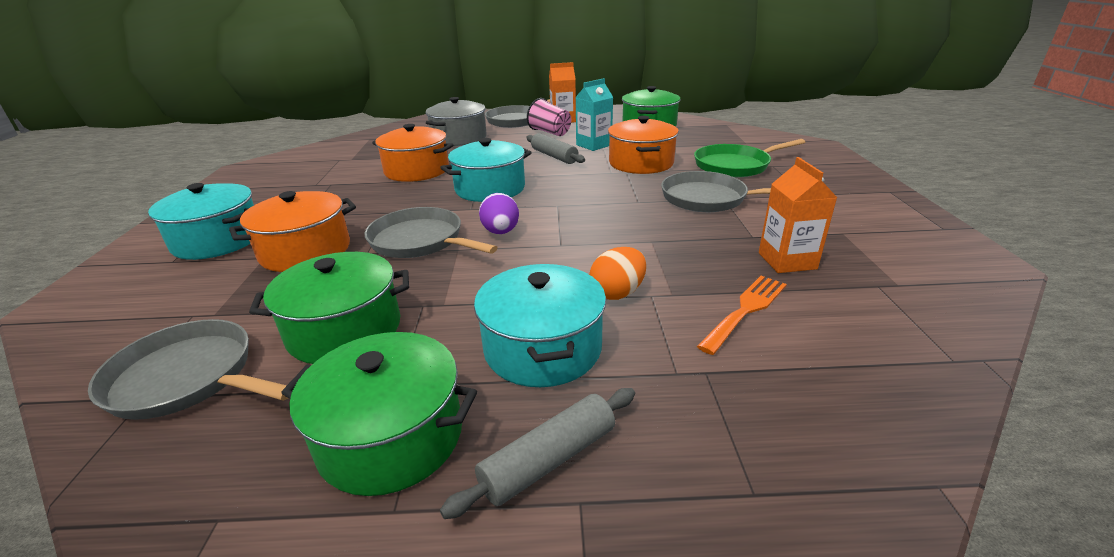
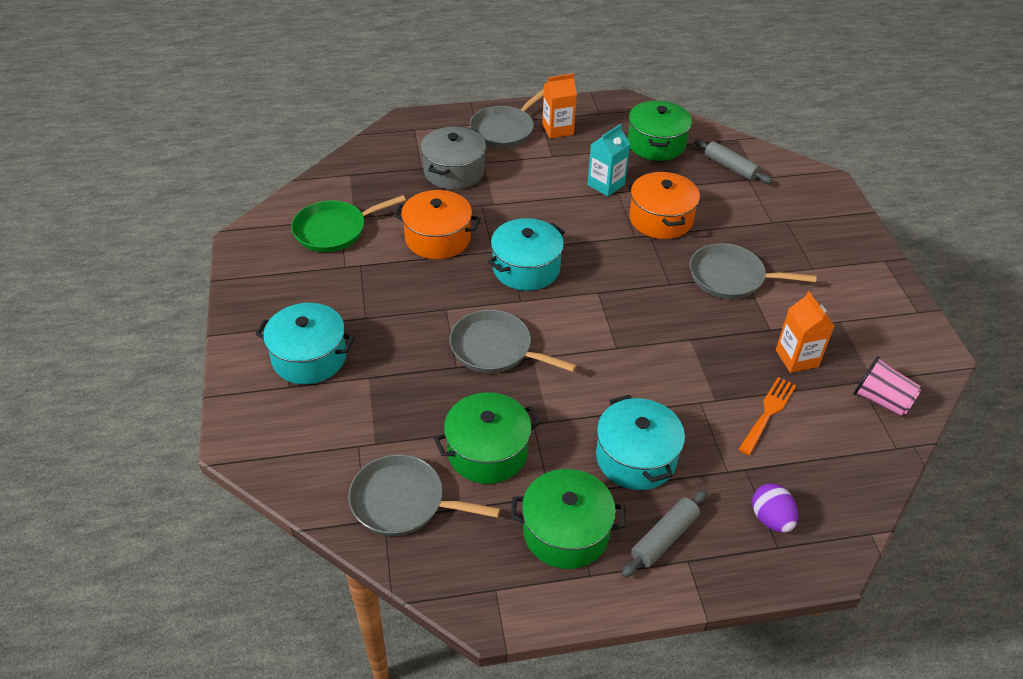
camera: 10 degrees left, 15 degrees up
orange pot [229,191,356,272] -> none
purple egg [479,193,519,234] -> purple egg moved to [752,483,798,533]
grey rolling pin [526,133,585,164] -> grey rolling pin moved to [695,139,772,184]
pink cup [527,98,571,136] -> pink cup moved to [853,356,921,417]
orange egg [589,247,646,300] -> none
green pan [694,139,805,177] -> green pan moved to [291,195,406,252]

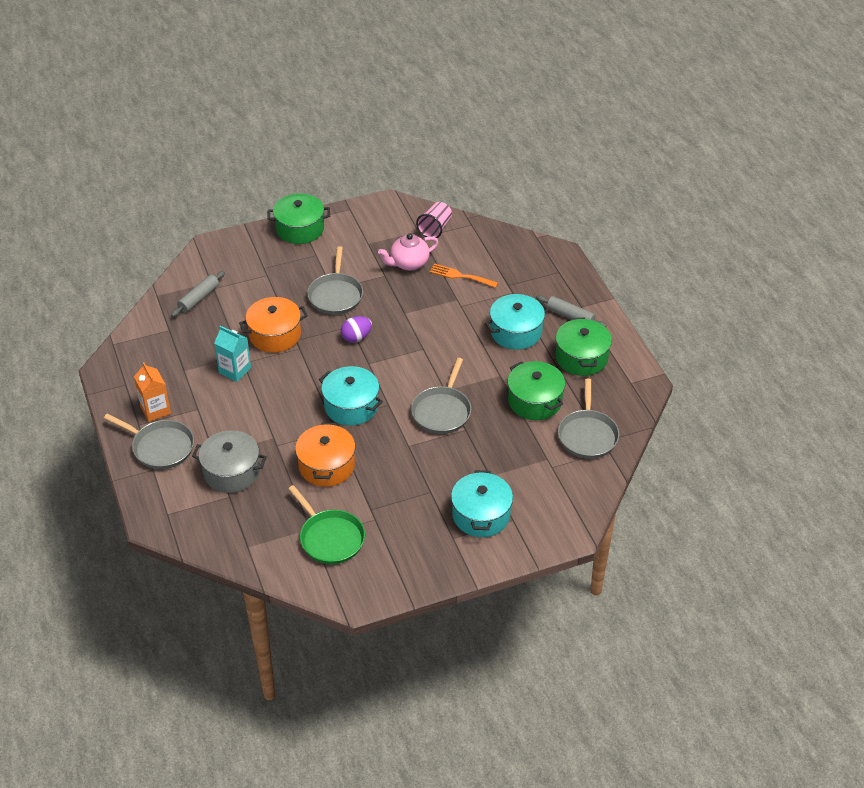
camera: 100 degrees left, 0 degrees up
green pot [628,101,692,161] -> green pot moved to [267,193,330,244]
purple egg [752,483,798,533] -> purple egg moved to [341,316,372,342]
orange carton [776,291,834,373] -> pink teapot [378,233,438,271]

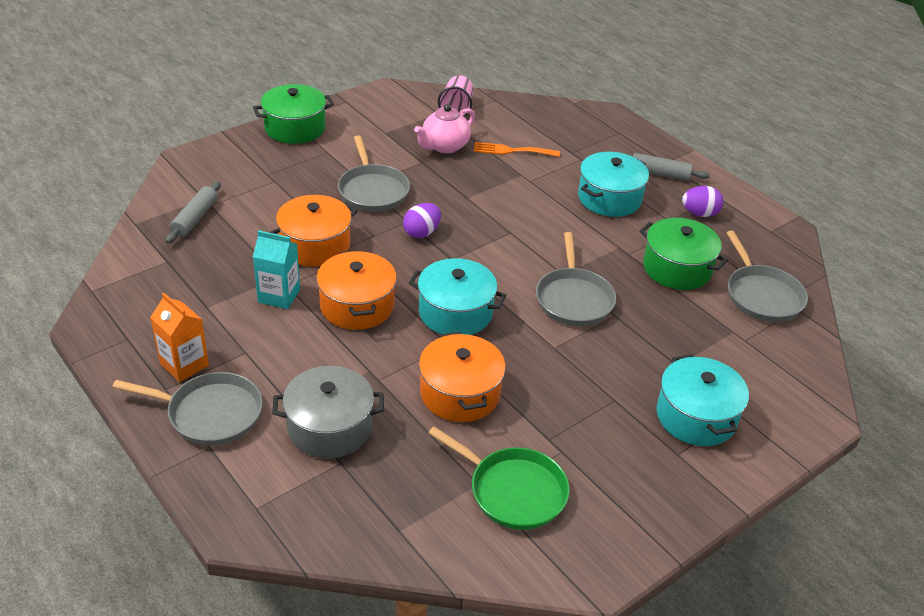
camera: 20 degrees left, 5 degrees down
green pot [556,317,612,376] -> purple egg [682,186,724,217]
none -> orange pot [316,250,397,330]

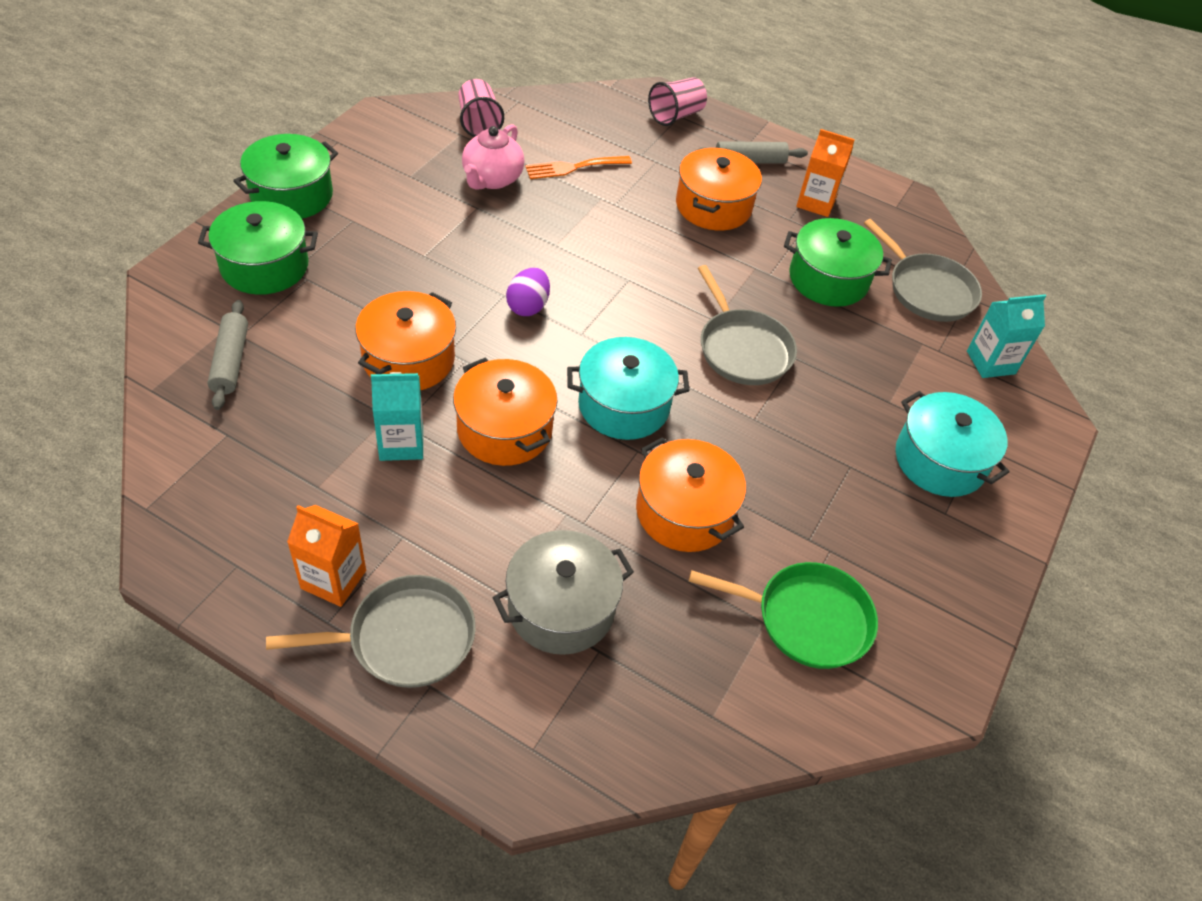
camera: 25 degrees left, 10 degrees up
grey pan [338,135,410,212] -> none
turquoise pot [578,152,649,217] -> orange pot [676,148,762,230]
purple egg [682,186,724,217] -> orange carton [796,129,855,217]
none -> green pot [198,201,318,295]
none -> pink cup [648,77,707,126]
none -> turquoise carton [967,294,1046,378]

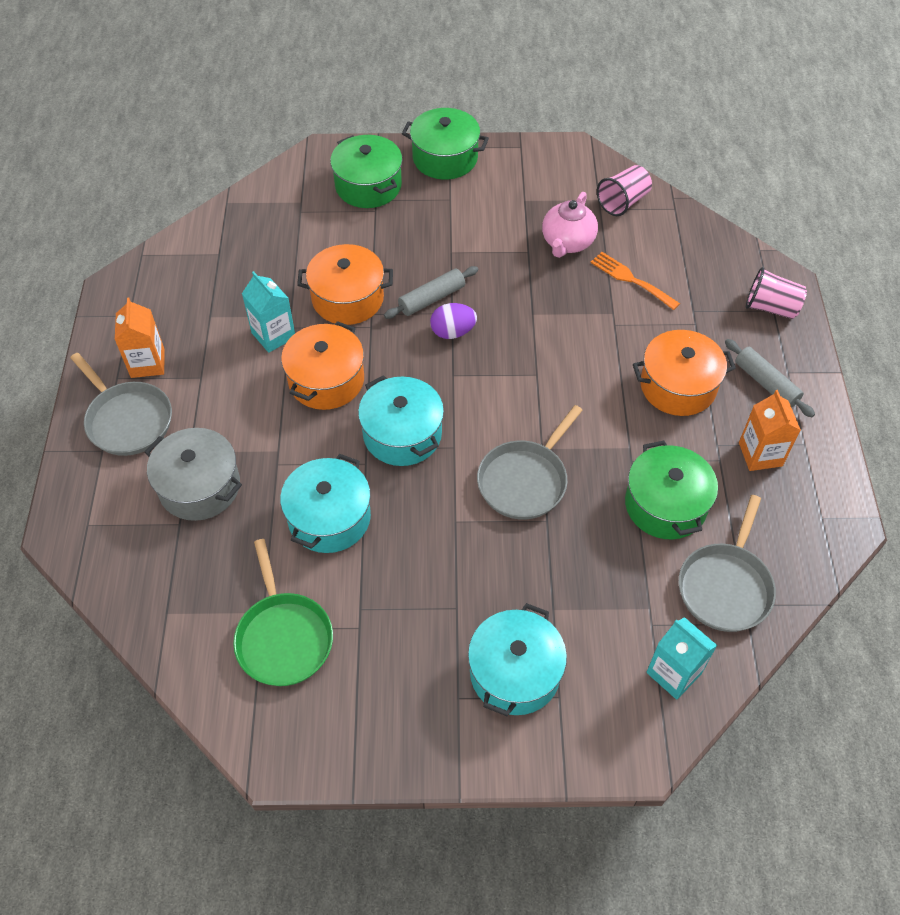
camera: 65 degrees right, 5 degrees up
grey rolling pin [207,300,248,410] -> grey rolling pin moved to [384,266,478,319]
pink teapot [462,124,525,190] -> pink teapot turned 60 degrees counterclockwise [542,192,598,258]
orange pot [636,437,746,552] -> turquoise pot [280,454,371,553]

